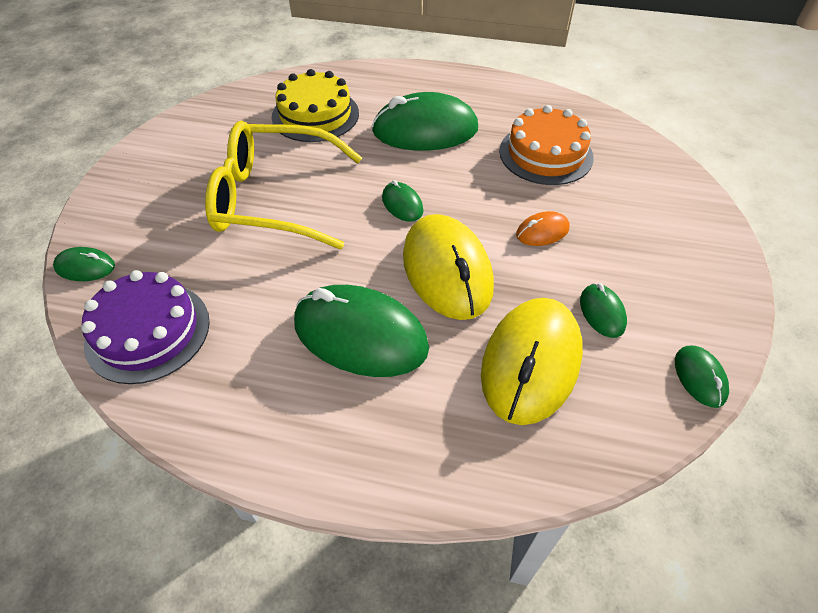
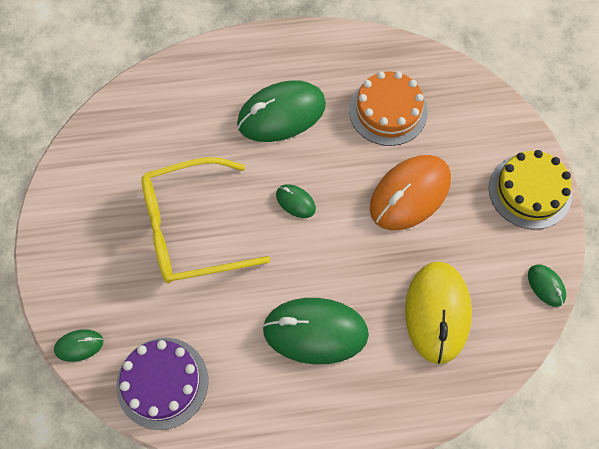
camera: 20 degrees left, 15 degrees up
yellow cake [272,69,359,142] -> yellow cake moved to [489,150,572,229]
yellow mouse [403,214,494,320] -> none
orange mouse [516,211,569,246] -> orange mouse [370,155,451,230], size x2.16
green mouse [580,283,627,338] -> none

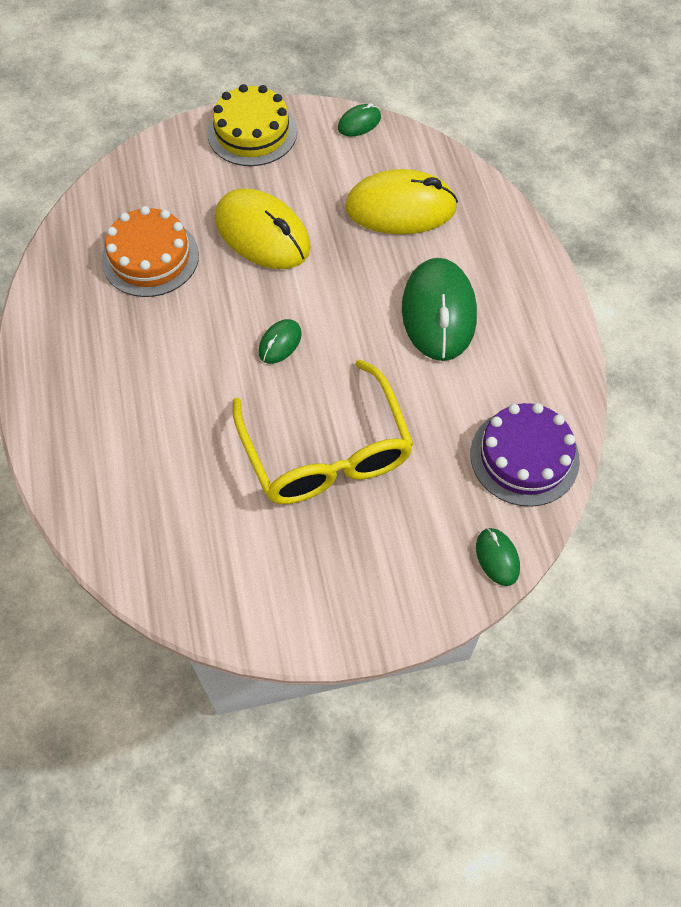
camera: 95 degrees left, 5 degrees down
green mouse [237,80,326,142] -> none
orange mouse [370,155,451,230] -> yellow mouse [215,189,311,269]

